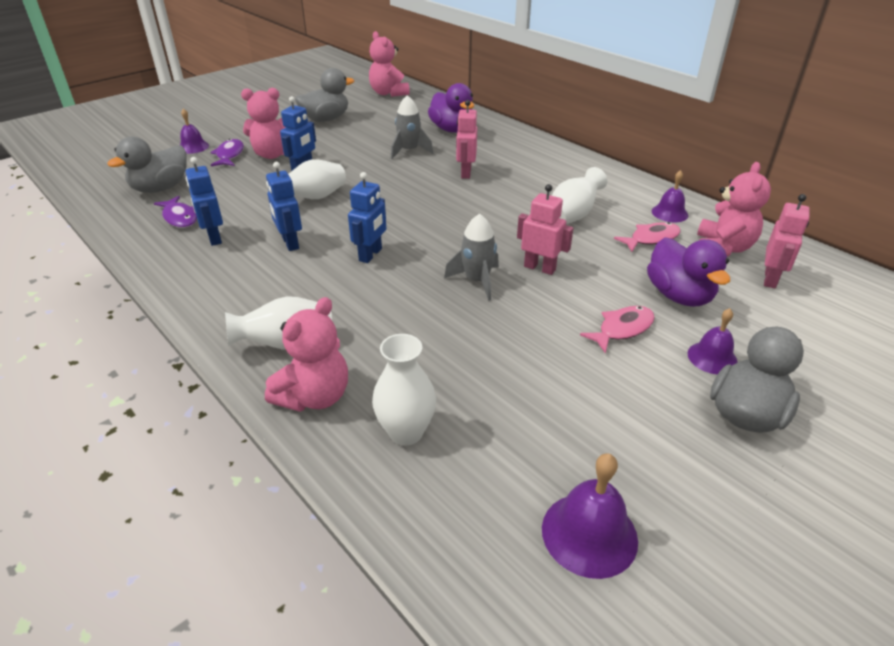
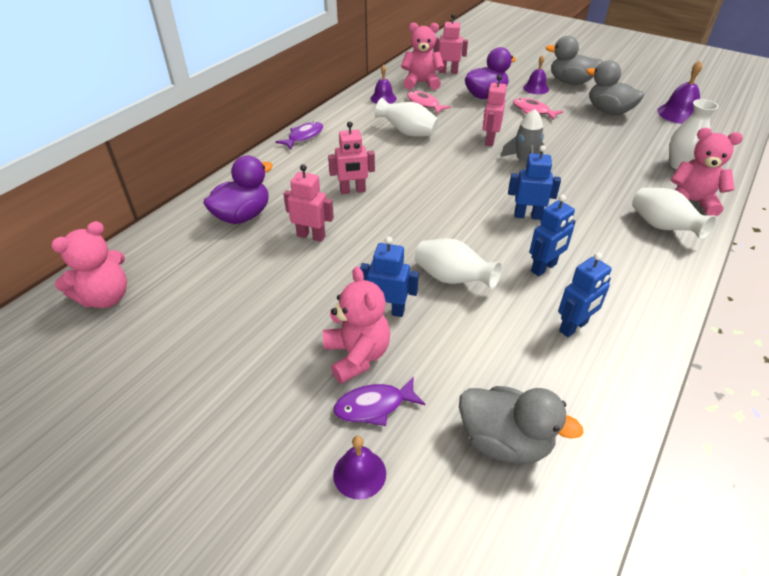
camera: 105 degrees left, 5 degrees up
purple fish [154,196,197,228] -> purple fish moved to [276,122,323,149]
grey duck [295,68,354,122] -> grey duck moved to [586,60,644,115]
grey rocket [391,95,433,159] -> pink robot [284,164,334,242]

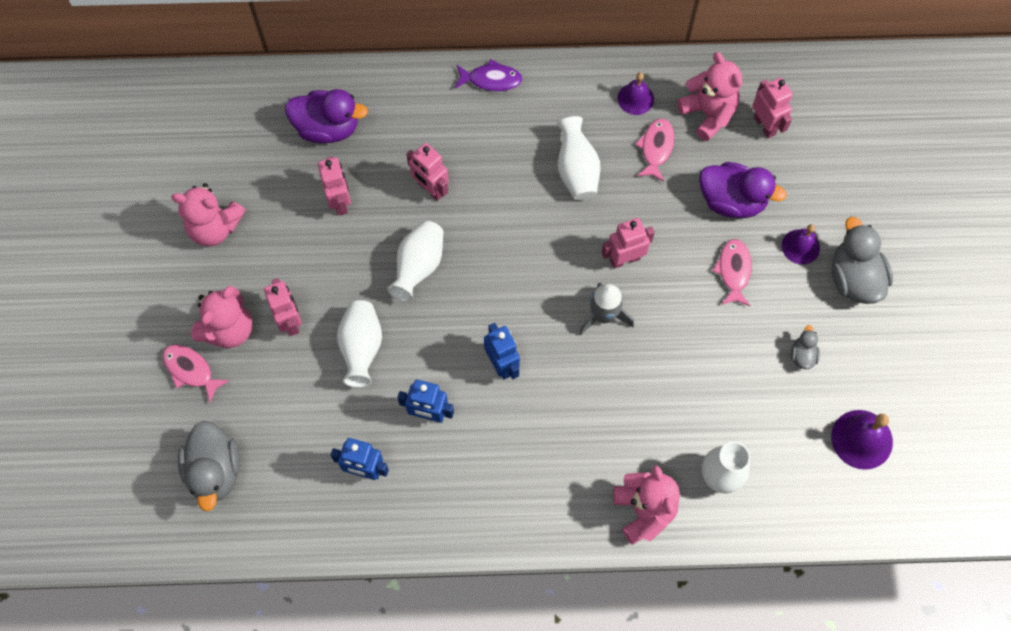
camera: 55 degrees right, 25 degrees up
pink teddy bear [51,221,127,308] -> pink teddy bear moved to [171,183,245,246]
purple bell [333,436,386,500] -> none
purple fish [334,377,425,426] -> pink fish [163,344,230,402]
blue robot [360,237,419,317] -> pink robot [264,278,302,336]
grey duck [586,60,644,115] -> grey duck [791,325,820,369], size x0.49
white vase [632,188,717,240] -> white vase moved to [387,221,444,302]

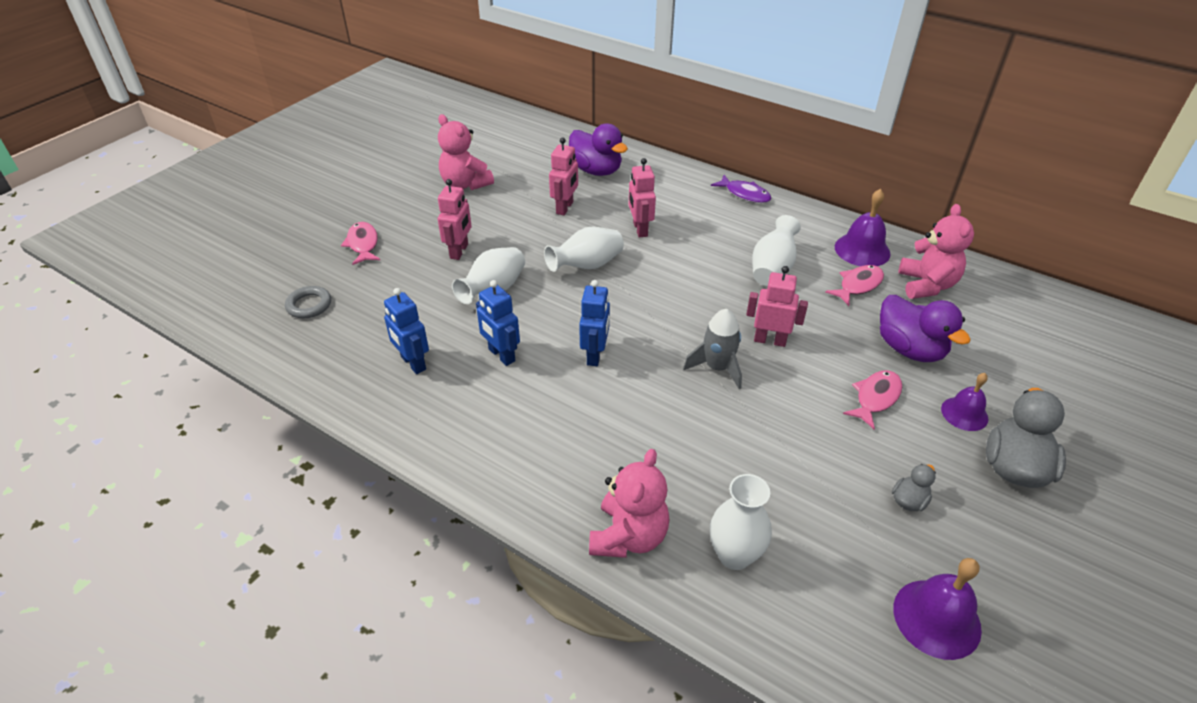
camera: 35 degrees right, 25 degrees down
grey duck [178,421,240,511] -> grey ring [285,286,331,318]
pink teddy bear [191,286,253,348] -> none
purple bell [618,72,654,115] -> purple bell [835,189,891,266], size x1.51
pink robot [752,78,793,138] -> none

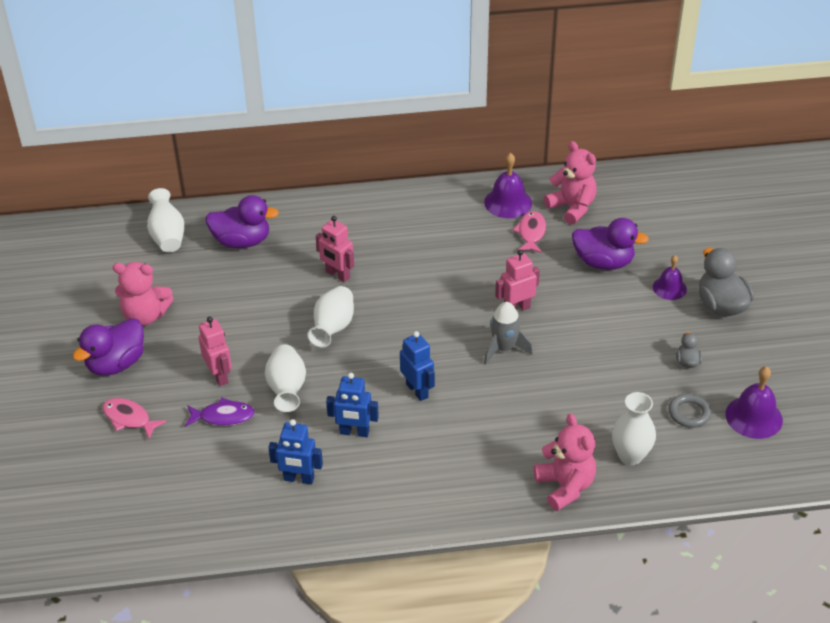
camera: 40 degrees left, 0 degrees up
grey ring [285,286,331,318] -> grey ring moved to [668,394,711,428]
pink robot [549,138,578,215] -> none
purple fish [711,175,771,203] -> purple fish moved to [185,397,255,427]
white vase [752,215,801,286] -> white vase moved to [147,188,185,252]
pink fish [843,370,902,429] -> none
none -> purple duck [73,318,144,376]

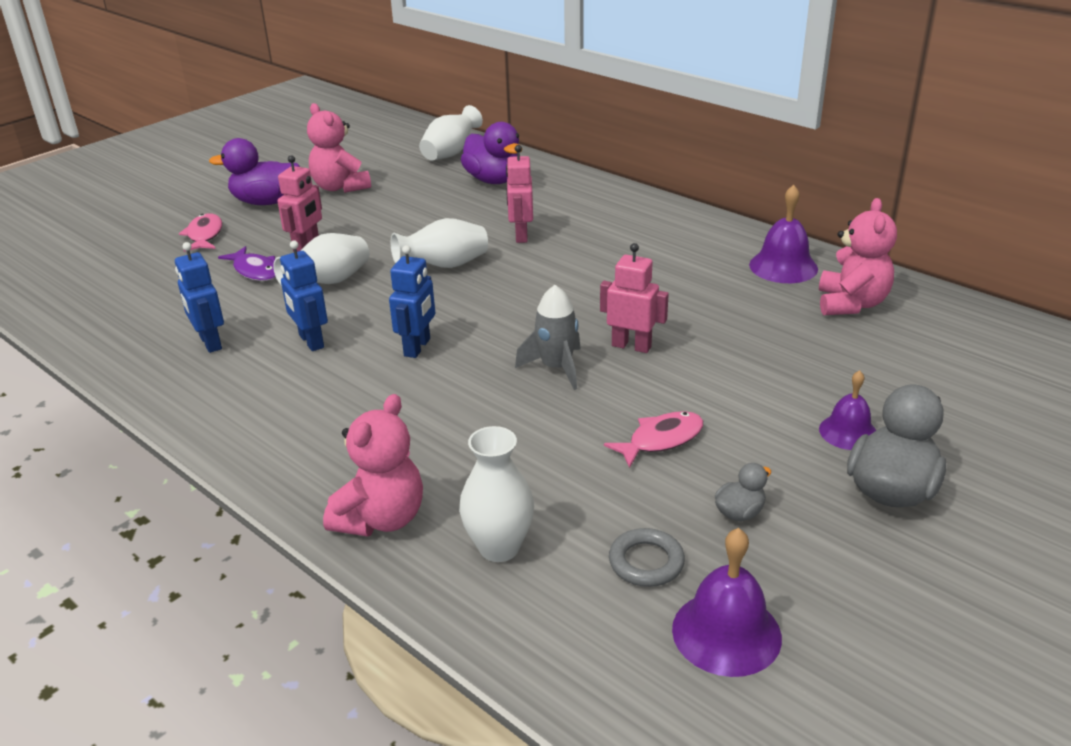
camera: 50 degrees right, 10 degrees down
pink fish [513,211,546,253] -> pink fish moved to [604,411,703,468]
purple duck [572,218,649,270] -> none

